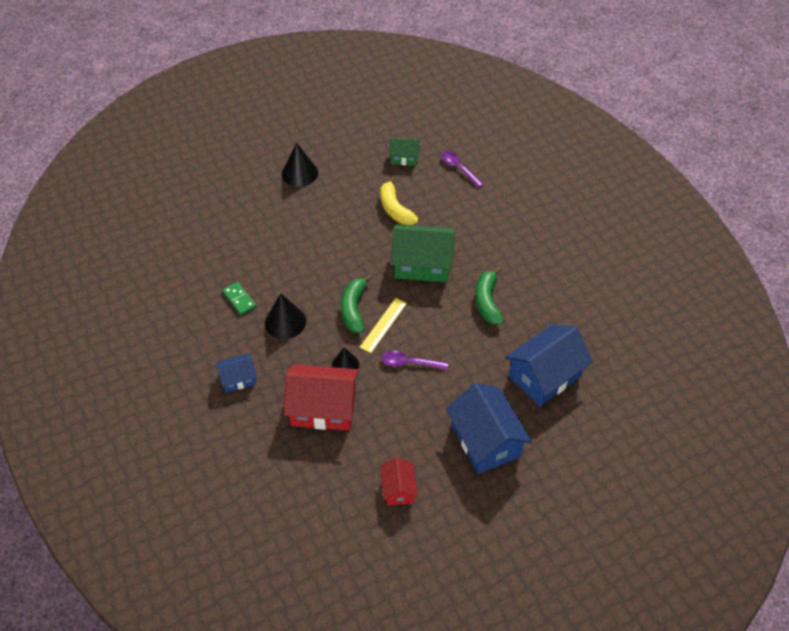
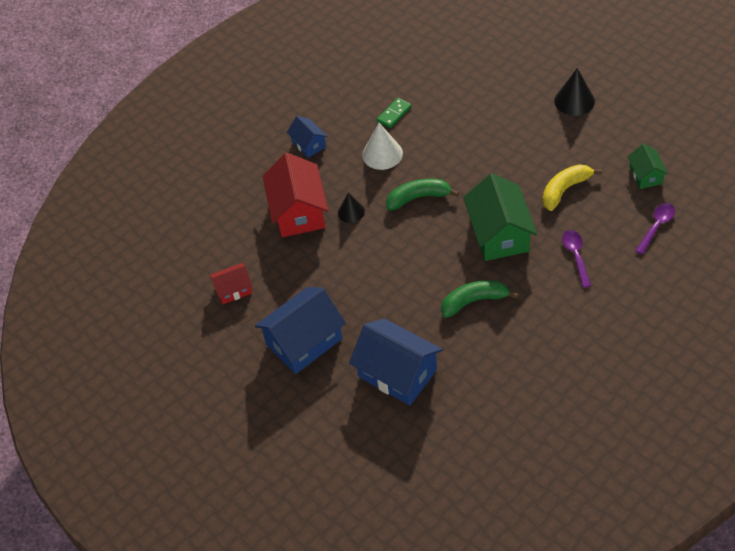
camera: 80 degrees right, 0 degrees up
black cone [265,294,306,339] -> white cone [362,123,403,170]
yellow ruler [360,298,407,353] -> none
purple spoon [381,350,448,370] -> purple spoon moved to [562,230,591,288]

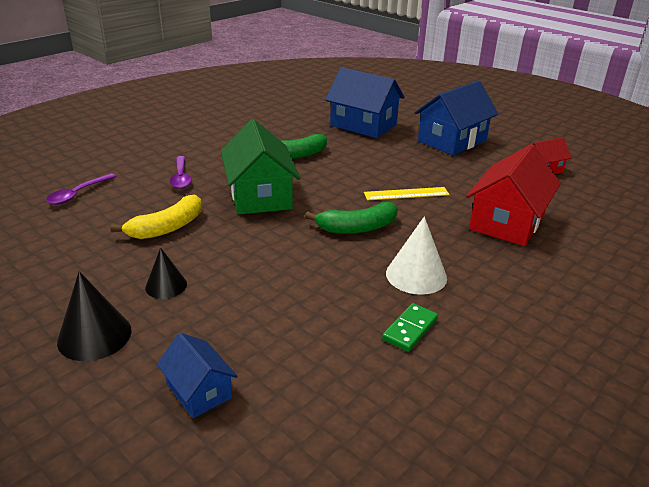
camera: 170 degrees right, 20 degrees down
red house [263,153,328,237] -> red house turned 45 degrees clockwise [466,144,561,246]
blue house [287,116,328,158] -> blue house moved to [157,333,238,418]
black cone [338,193,365,223] -> black cone moved to [145,248,187,299]
green house [627,144,668,189] -> none
none -> yellow ruler [364,187,450,200]

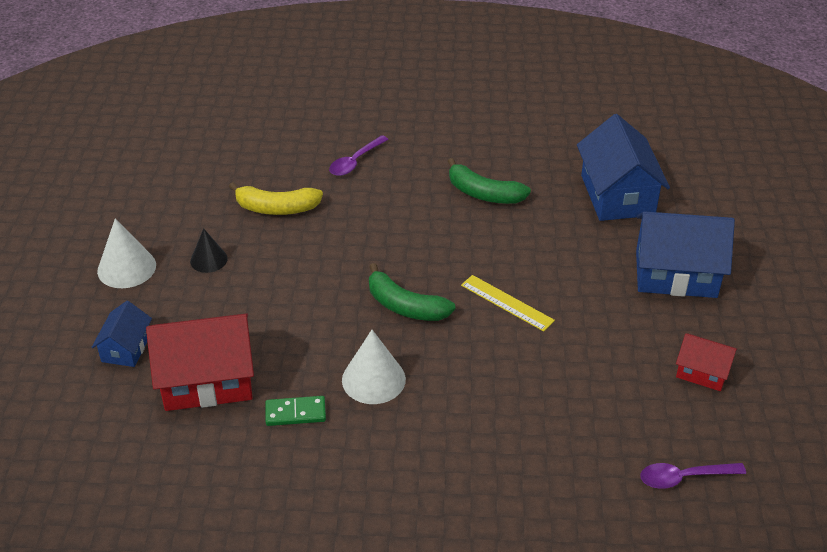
camera: 50 degrees right, 10 degrees up
purple spoon [46,173,116,205] -> purple spoon moved to [640,463,746,489]
black cone [57,271,132,361] -> white cone [97,218,156,288]
green house [221,119,300,215] -> none
red house [466,144,561,246] -> red house moved to [146,313,254,411]

